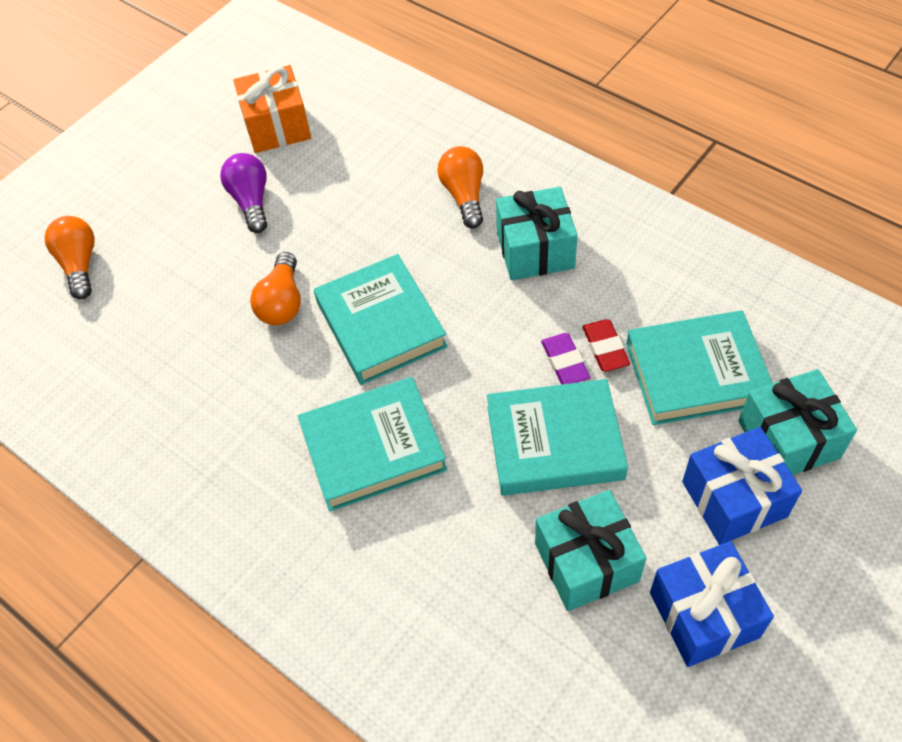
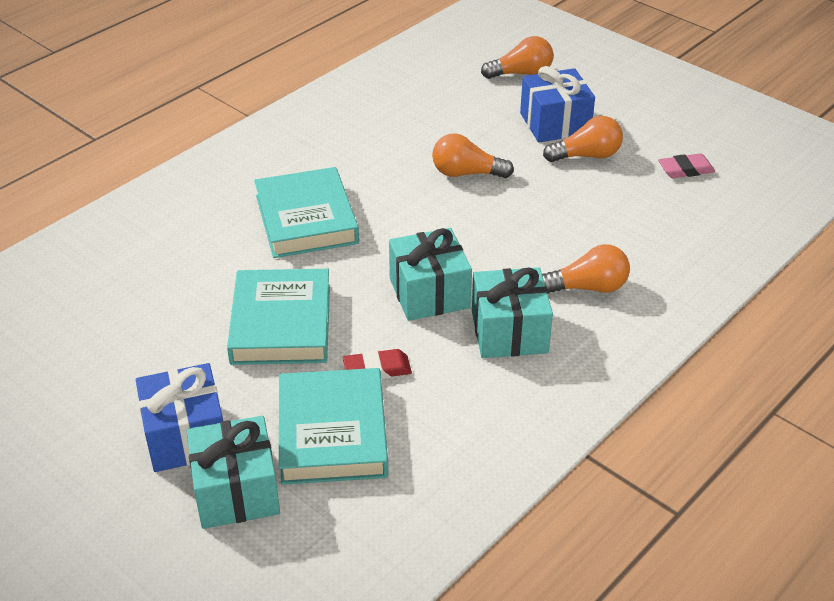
camera: 90 degrees right, 15 degrees down
purple light bulb [220,153,267,233] -> orange light bulb [543,116,623,162]
orange gift [233,65,311,153] -> pink eraser [658,153,715,178]
turquoise book [314,254,448,385] -> none
turquoise gift [535,490,646,611] -> turquoise gift moved to [389,228,472,321]
purple eraser [541,333,590,385] -> none
blue gift [650,541,774,667] -> blue gift moved to [520,66,595,142]

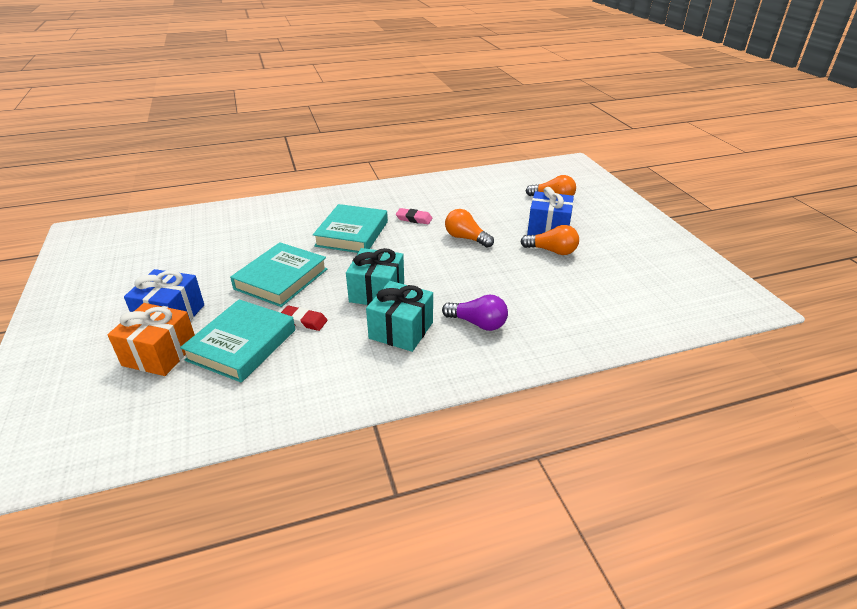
camera: 30 degrees right, 5 degrees down
turquoise gift [187,416,280,529] -> orange gift [107,303,195,376]
orange light bulb [542,244,630,294] -> purple light bulb [442,295,508,331]
pink eraser [658,153,715,178] -> pink eraser moved to [396,208,432,224]

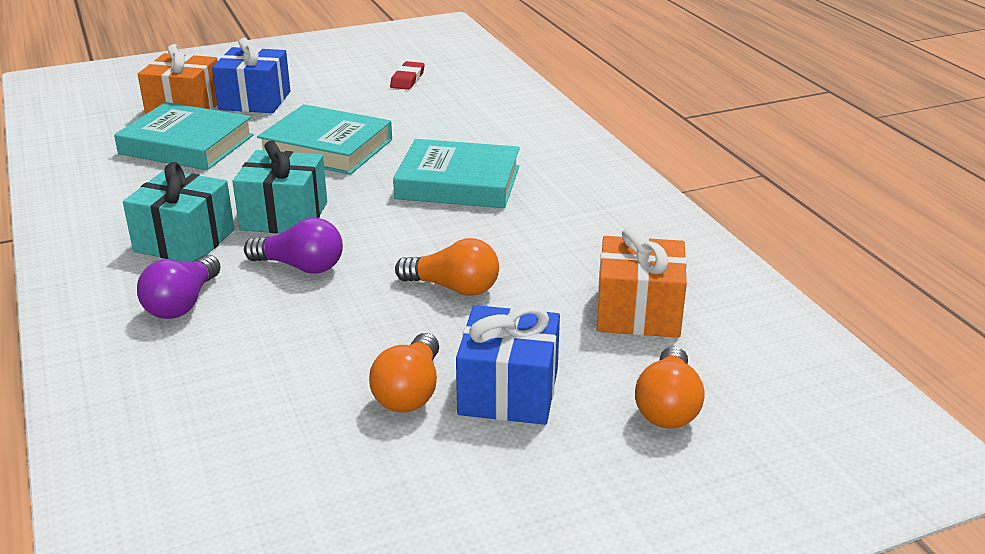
camera: 85 degrees right, 5 degrees down
red eraser [281,305,328,331] -> red eraser moved to [390,61,425,90]
pink eraser [396,208,432,224] -> none
orange light bulb [445,209,494,248] -> orange light bulb turned 75 degrees clockwise [395,238,499,296]
none -> purple light bulb [244,218,343,274]
none -> orange gift [597,227,687,338]

